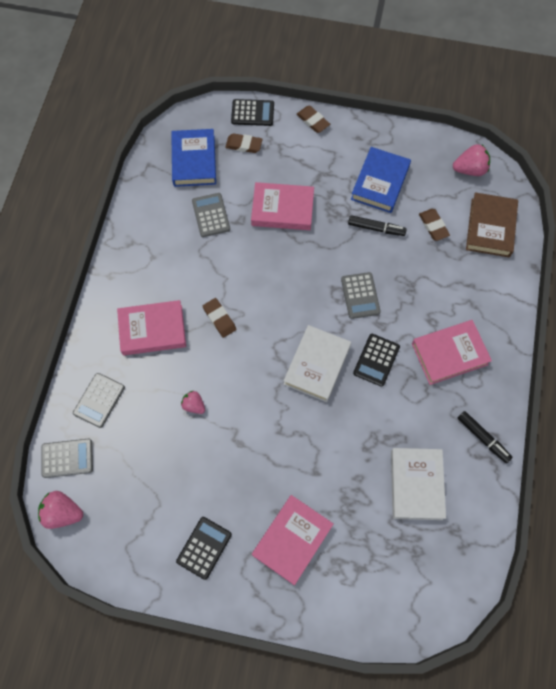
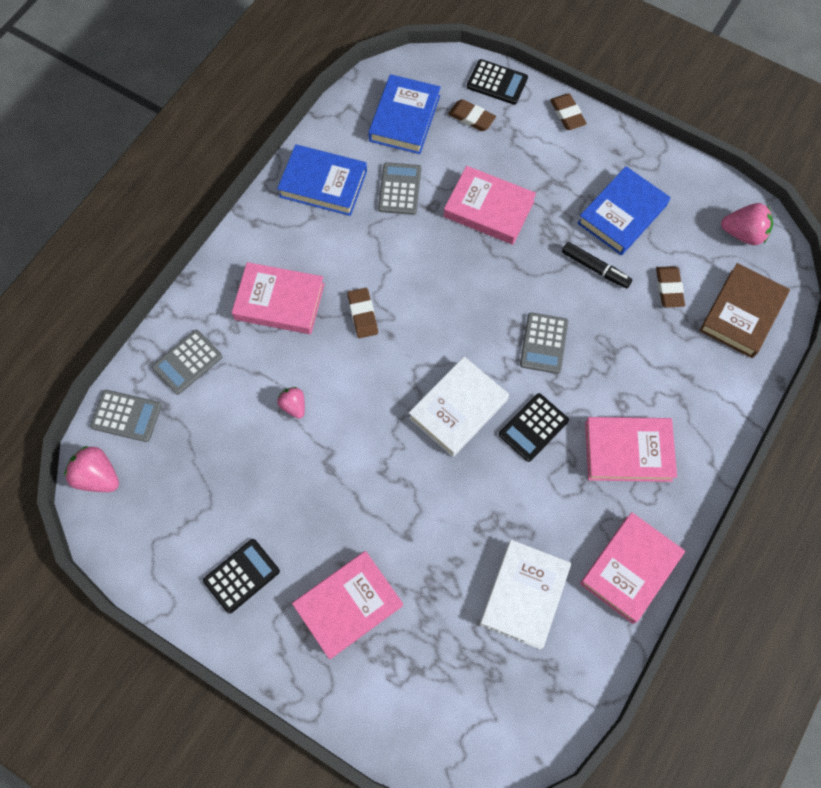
camera: 20 degrees right, 0 degrees up
black marker [458,411,513,463] -> pink book [580,512,685,624]
none -> blue book [277,144,367,216]

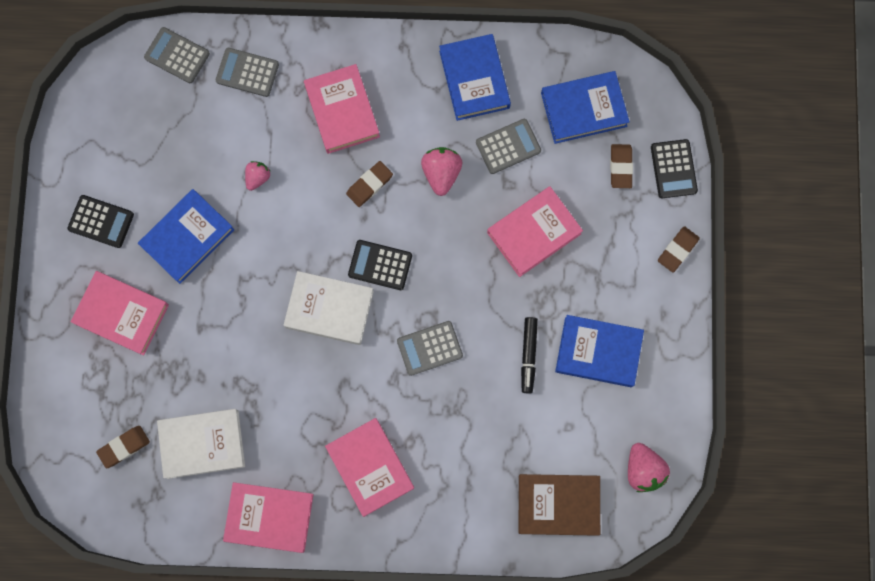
camera: 60 degrees right, 10 degrees up
pink strawberry [64,446,119,492] -> pink strawberry moved to [421,147,462,196]
grey calculator [90,390,162,442] -> grey calculator turned 135 degrees clockwise [144,27,210,83]
pink book [444,166,536,245] -> pink book turned 60 degrees clockwise [487,186,583,277]
black calculator [499,393,569,462] -> black calculator moved to [348,240,412,290]
brown eraser [656,266,685,308] -> brown eraser moved to [96,426,150,468]
none -> blue book [138,189,234,284]

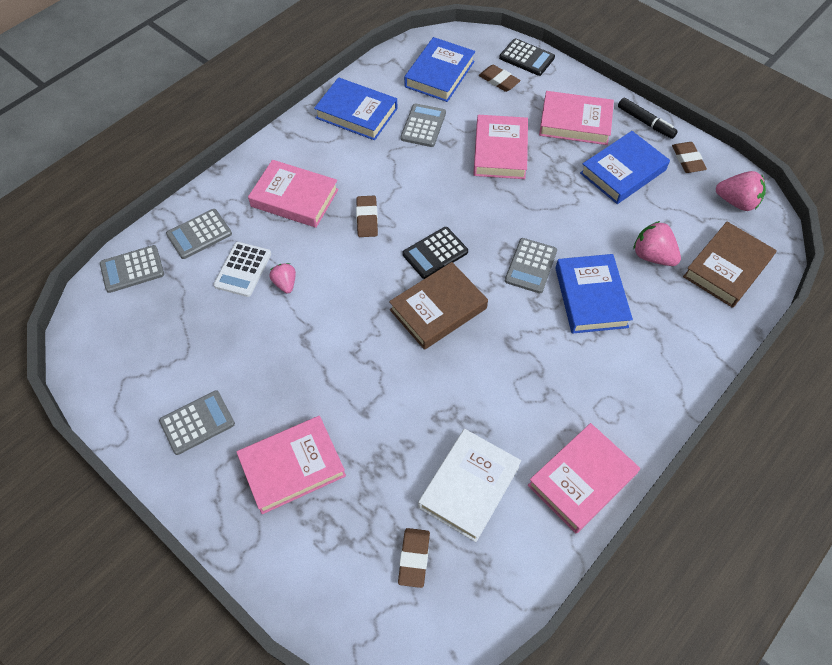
camera: 50 degrees left, 20 degrees down
black calculator [68,195,134,248] -> grey calculator [159,390,235,455]
blue book [138,189,234,284] -> blue book moved to [555,254,633,334]
white book [284,271,374,345] -> brown book [389,262,488,350]
pink book [325,418,414,517] -> pink book moved to [539,91,614,145]
pink strawberry [421,147,462,196] -> pink strawberry moved to [633,221,681,266]
black marker [521,317,538,394] -> black marker moved to [618,98,678,139]
brown eraser [658,226,700,273] -> brown eraser moved to [672,142,707,173]
none -> white calculator [214,242,271,297]

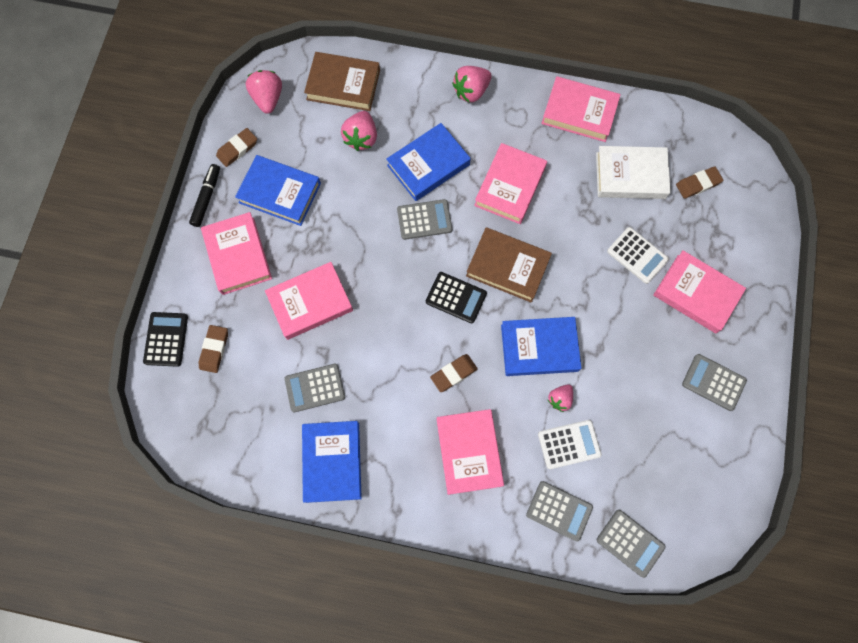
camera: 120 degrees left, 15 degrees up
blue book [404,37,475,102] -> blue book moved to [501,317,581,376]
none -> pink strawberry [452,66,492,103]
none -> pink book [474,143,547,224]
none -> white calculator [607,227,669,284]

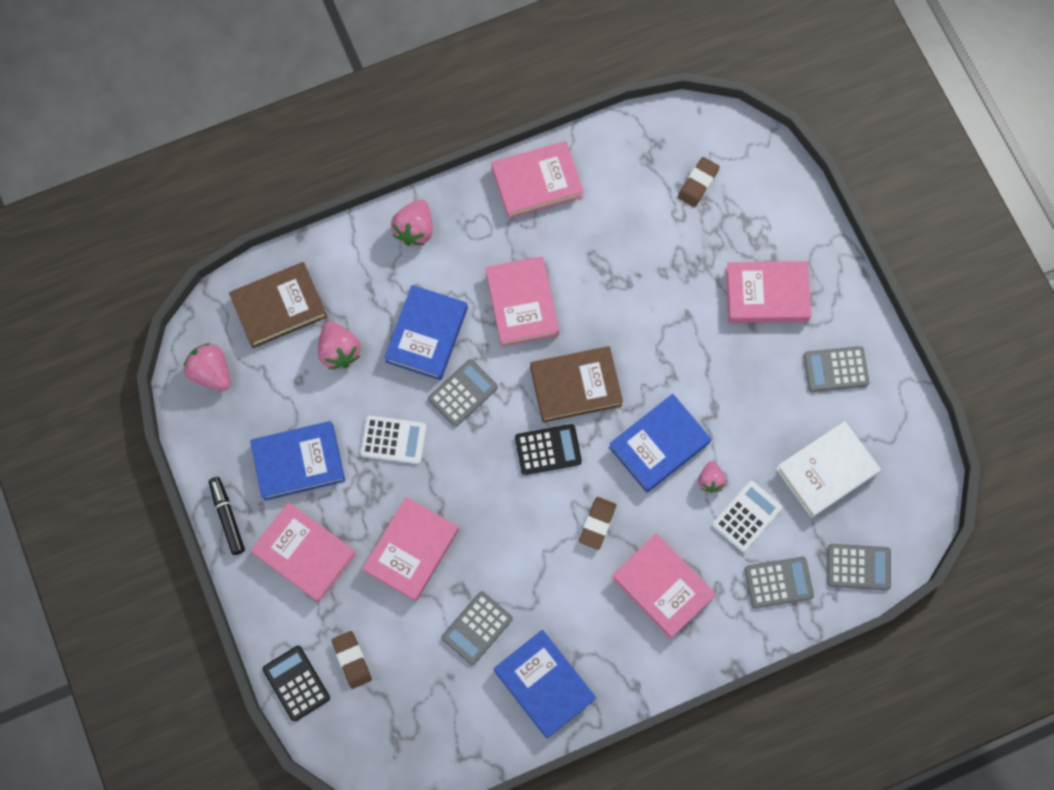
camera: 35 degrees left, 0 degrees up
brown eraser [216,128,257,167] -> none
white book [596,146,671,199] -> white book moved to [776,421,881,518]
white calculator [607,227,669,284] -> white calculator moved to [360,416,426,464]

